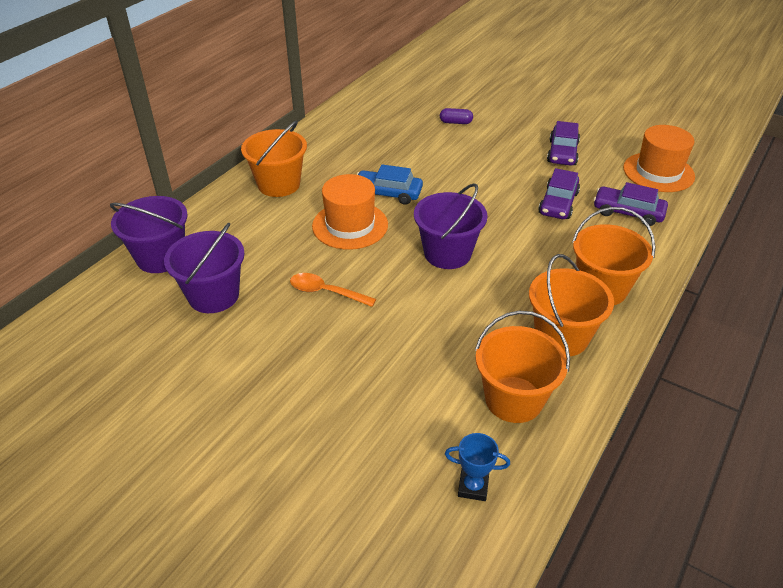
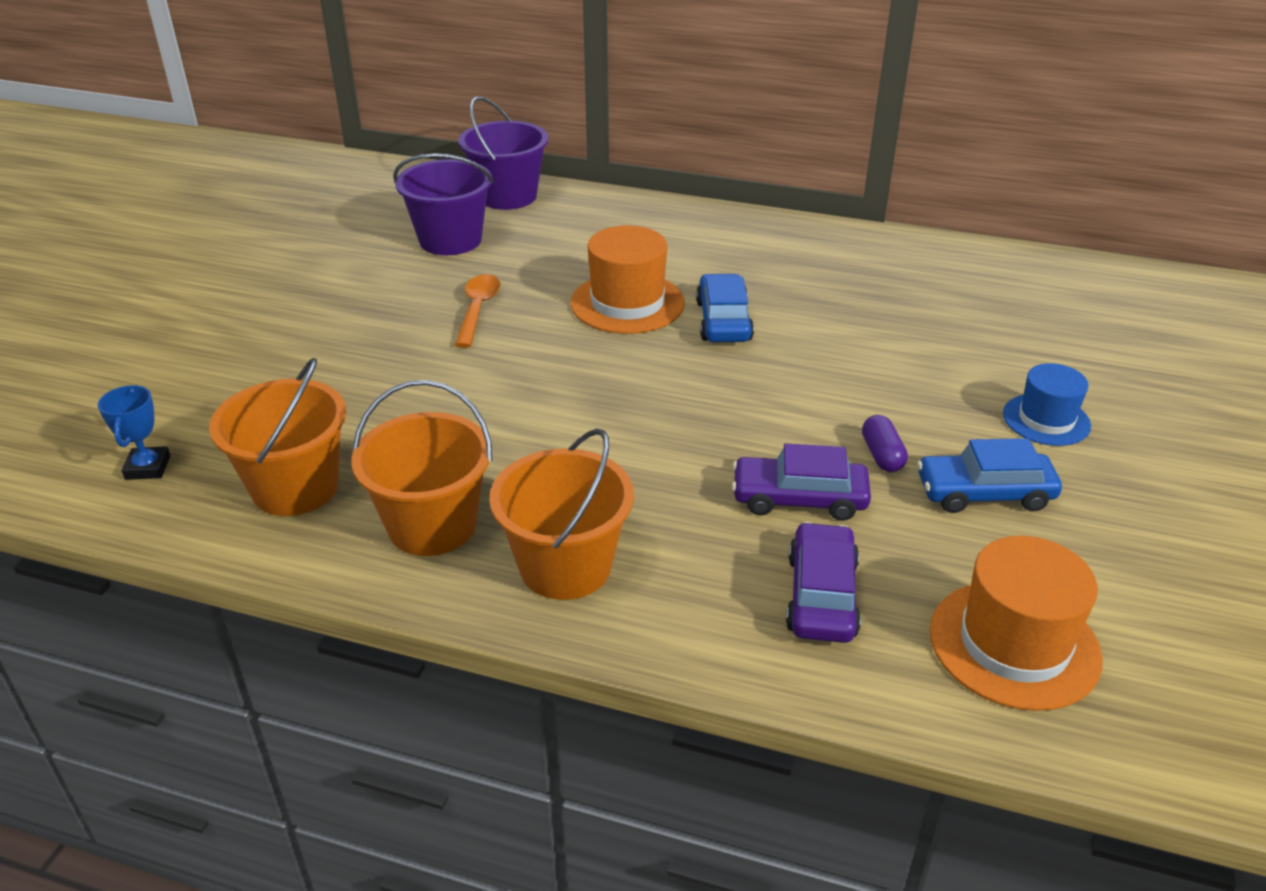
camera: 75 degrees right, 5 degrees down
orange bucket [241,121,307,197] -> none
purple bucket [414,183,488,269] -> none
purple capsule [440,108,473,124] -> purple capsule moved to [862,415,908,472]
purple car [547,121,580,166] -> blue car [917,438,1062,513]
none -> blue hat [1003,363,1091,446]

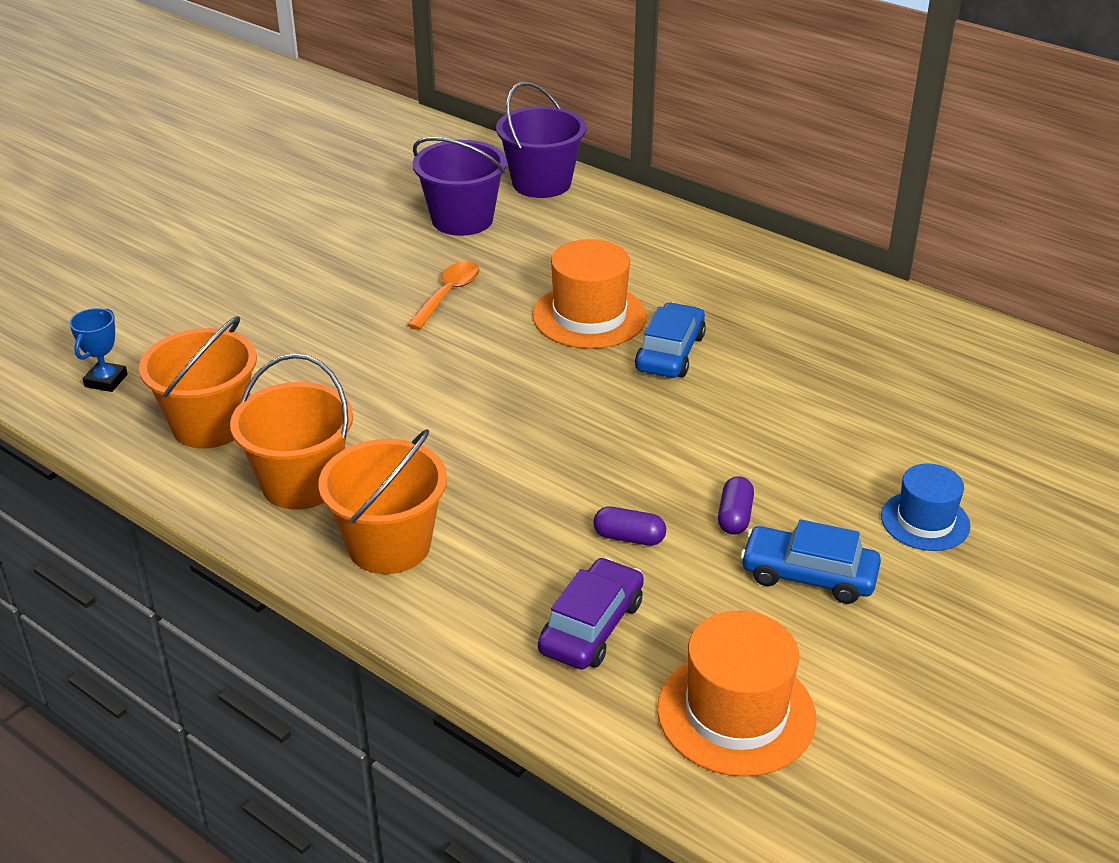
camera: 20 degrees right, 0 degrees up
purple car [732,444,871,521] -> purple capsule [593,506,666,546]

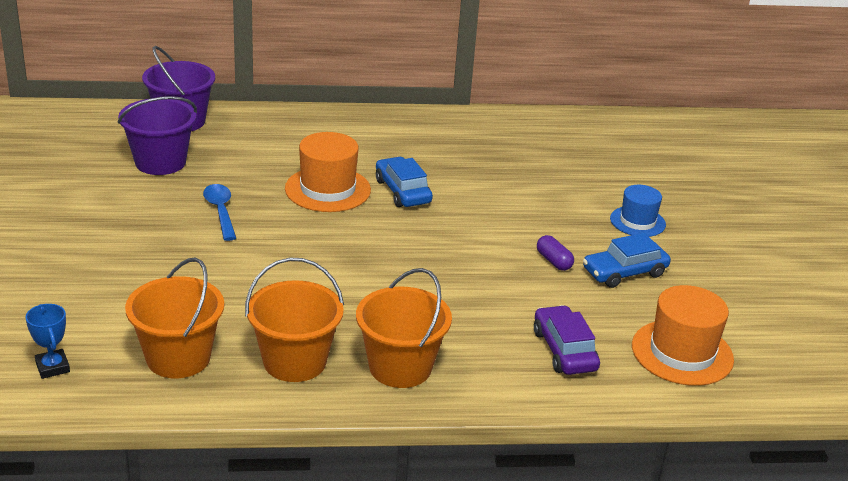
camera: 45 degrees left, 5 degrees down
orange spoon [407,261,480,330] -> blue spoon [203,184,236,241]
purple capsule [593,506,666,546] -> none

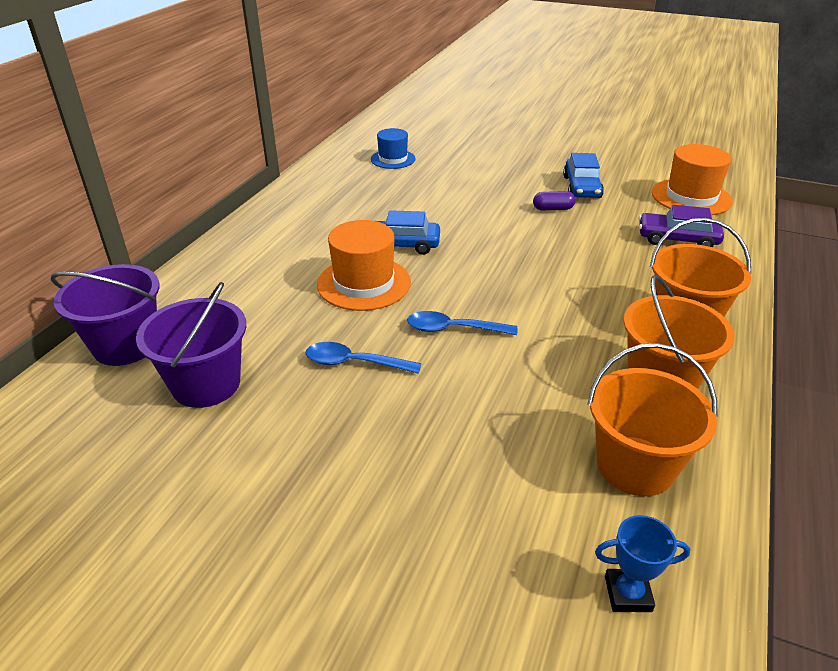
camera: 60 degrees left, 5 degrees up
blue hat [610,185,666,237] -> blue hat moved to [371,128,416,169]
none -> blue spoon [407,311,517,335]

